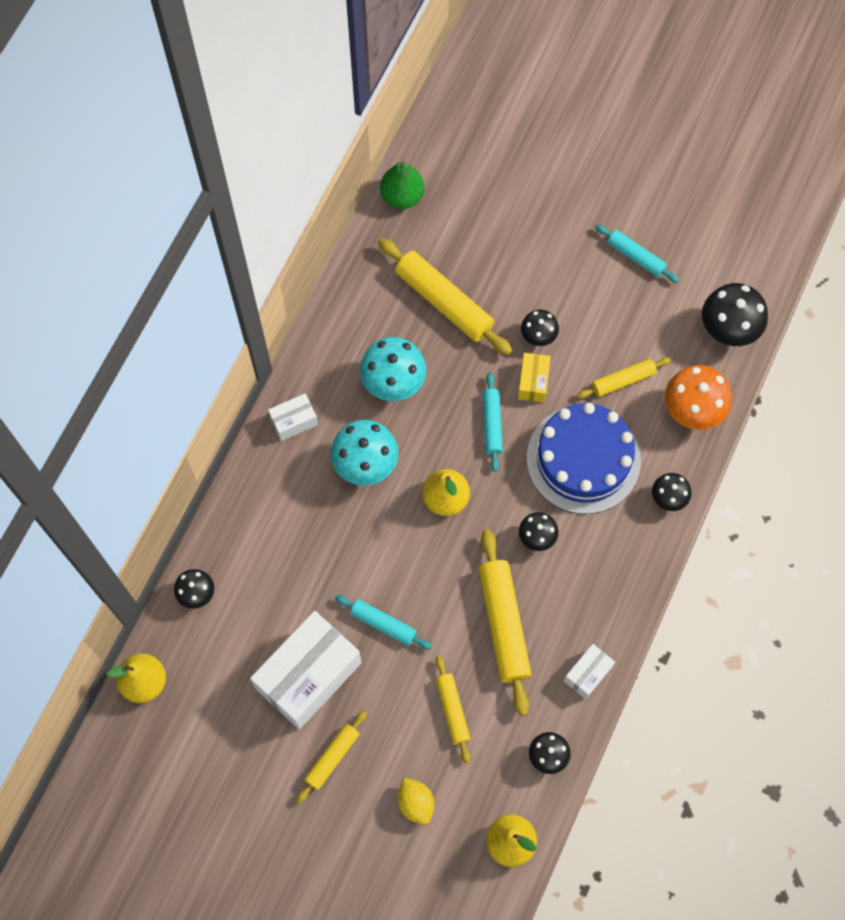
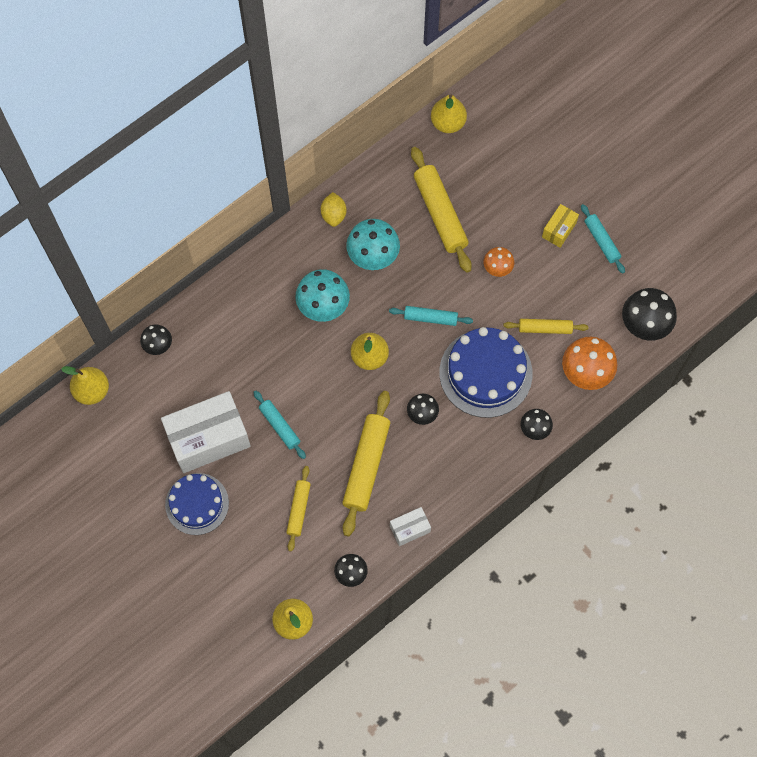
camera: 25 degrees right, 0 degrees up
white box [268,393,318,441] -> none
yellow rolling pin [297,711,367,804] -> blue cake [165,473,229,535]
green pear [380,161,424,209] -> yellow pear [431,94,467,133]
yellow lemon [398,778,434,825] -> yellow lemon moved to [321,192,346,227]
turquoise rolling pin [483,372,503,472] -> turquoise rolling pin turned 75 degrees clockwise [389,306,473,326]
yellow box [518,353,551,403] -> yellow box moved to [542,204,579,248]
black mushroom [521,310,559,346] -> orange mushroom [483,247,514,277]

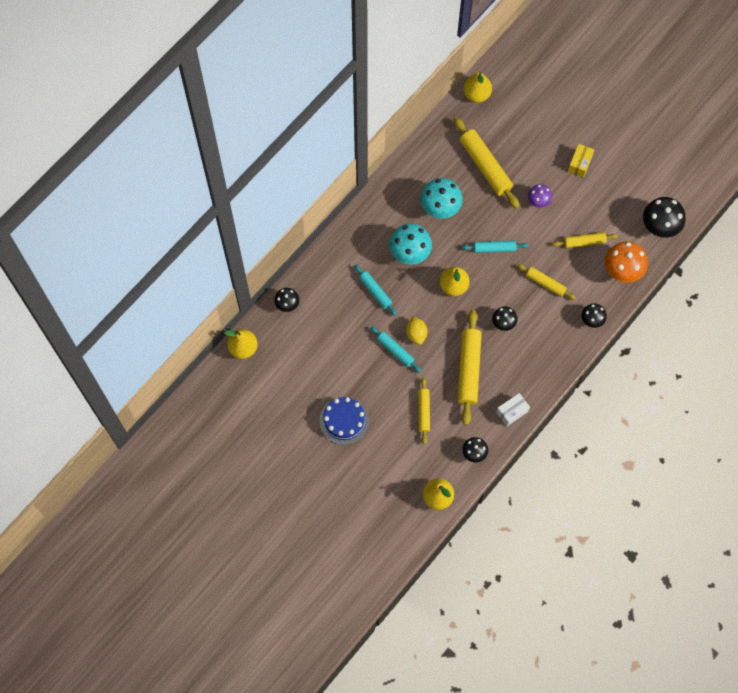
camera: 10 degrees left, 0 degrees up
white box [161,391,251,473] -> none
yellow lemon [321,192,346,227] -> yellow lemon moved to [406,316,428,345]
blue cake [439,327,533,418] -> yellow rolling pin [517,264,576,300]
orange mushroom [483,247,514,277] -> purple mushroom [528,184,552,208]
turquoise rolling pin [581,204,625,274] -> turquoise rolling pin moved to [354,265,397,316]

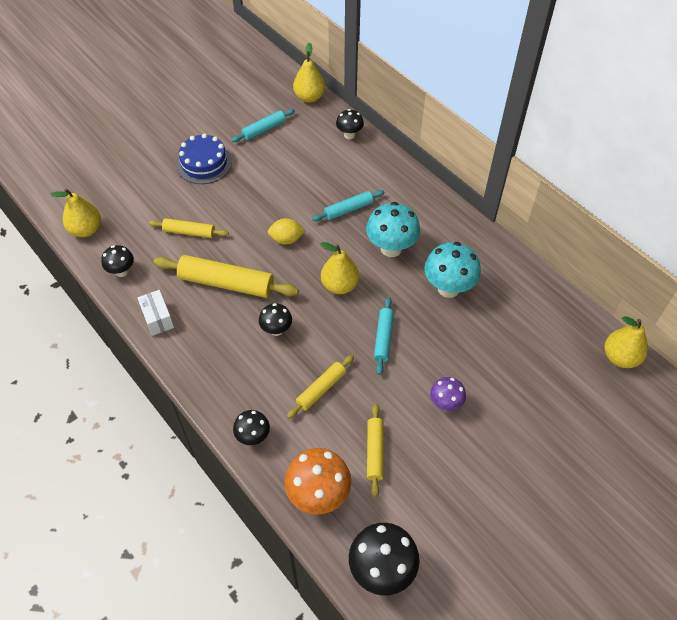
camera: 100 degrees right, 15 degrees down
turquoise rolling pin [370,326,421,373] -> turquoise rolling pin moved to [232,109,295,142]
yellow rolling pin [453,117,519,209] -> none
yellow box [568,144,594,178] -> none

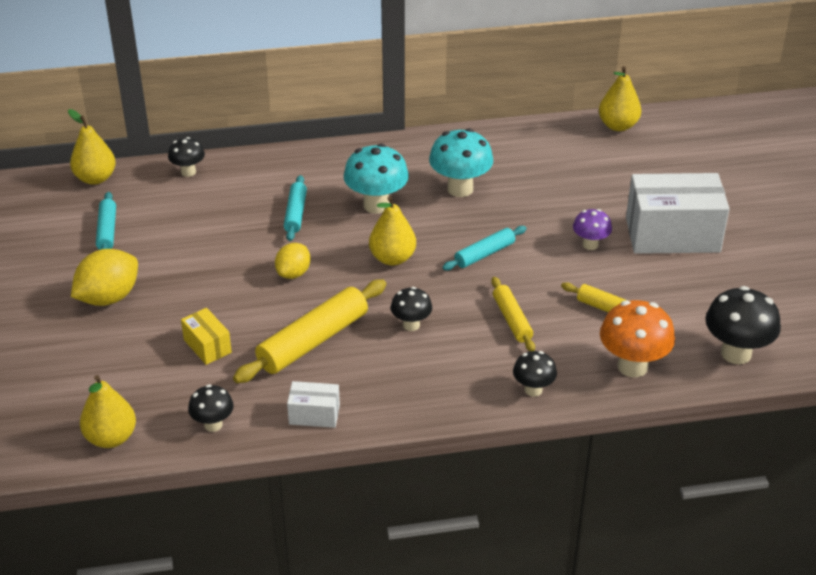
camera: 60 degrees left, 15 degrees down
yellow rolling pin [149,218,229,238] -> yellow box [181,308,232,365]
blue cake [176,133,232,184] -> yellow lemon [71,249,138,306]
turquoise rolling pin [374,297,394,375] -> turquoise rolling pin turned 75 degrees counterclockwise [442,226,527,271]
none -> white box [626,173,730,254]

